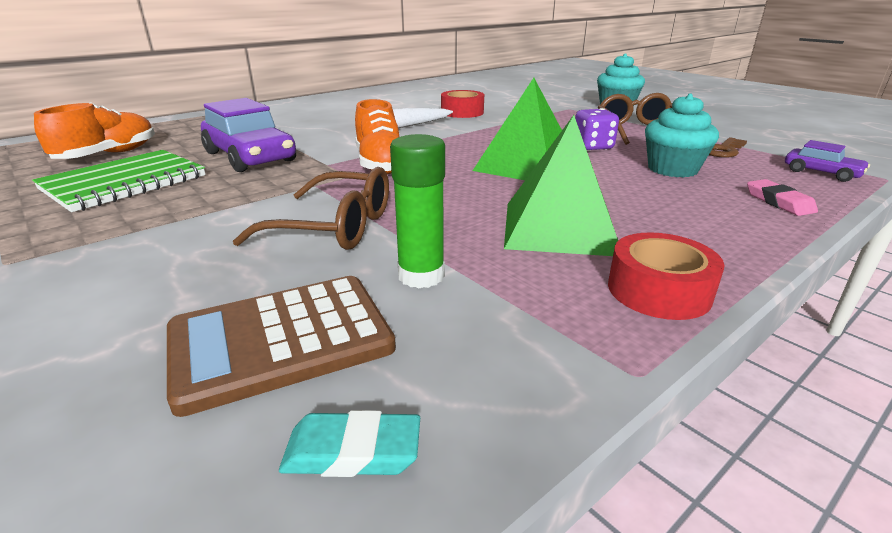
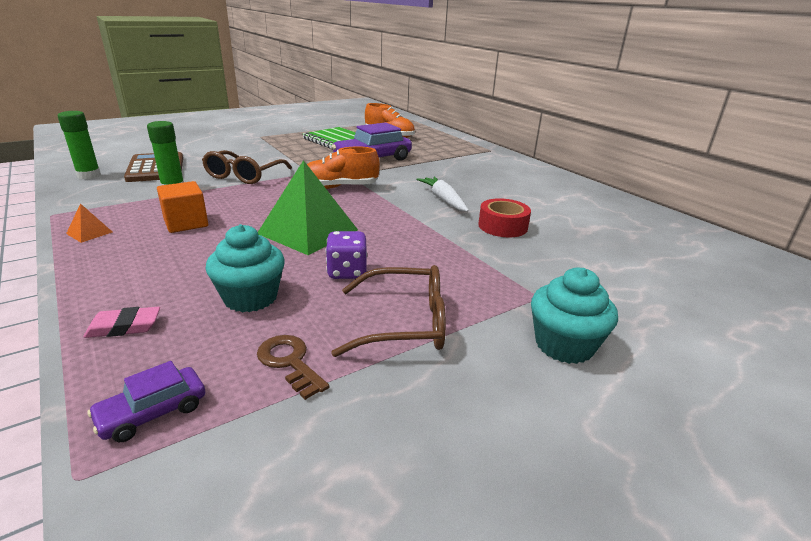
camera: 95 degrees right, 0 degrees up
turquoise eraser [279,410,420,477] -> green glue stick [58,111,101,179]
green pyramid [504,115,618,256] -> orange cube [157,181,208,233]
red tape [608,232,725,320] -> orange pyramid [66,203,113,243]

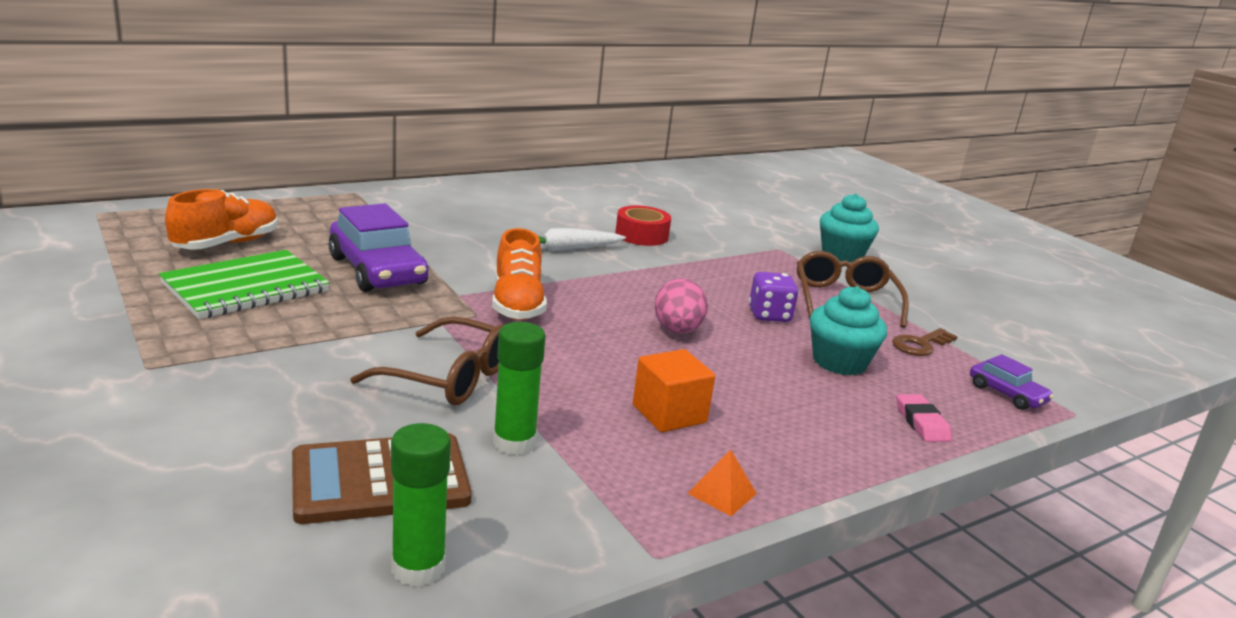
camera: 90 degrees left, 5 degrees down
green pyramid [258,160,358,255] -> pink egg [655,279,708,333]

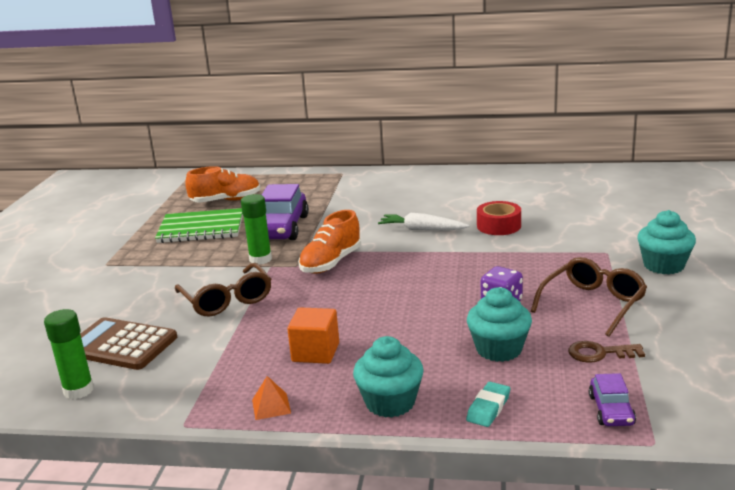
camera: 45 degrees right, 0 degrees up
green glue stick [493,322,545,455] -> green glue stick moved to [241,194,272,264]
pink egg [655,279,708,333] -> none
pink eraser [897,394,952,442] -> turquoise eraser [466,382,510,427]
none -> turquoise cupcake [353,336,424,418]

